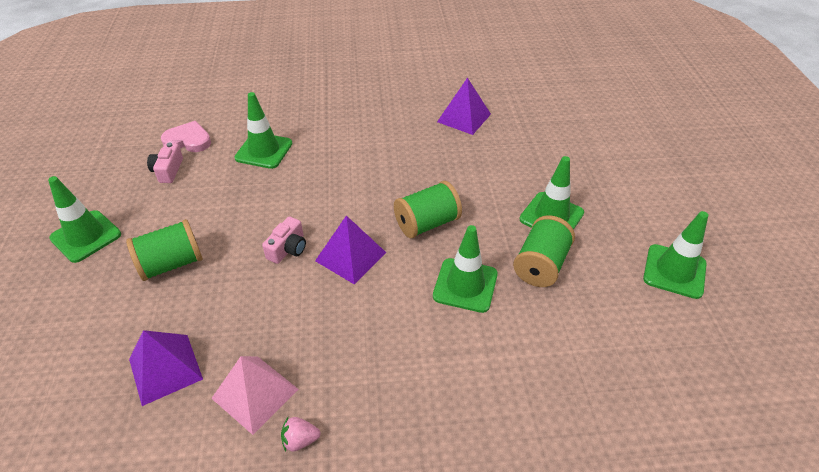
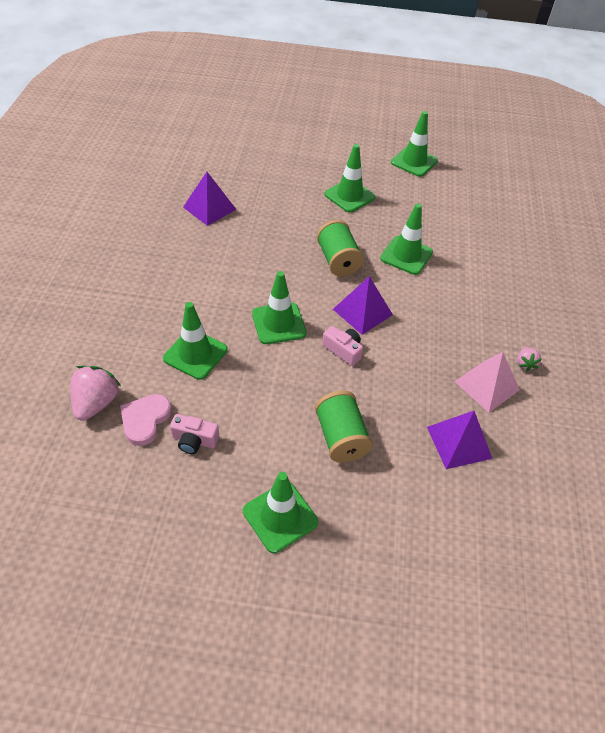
camera: 80 degrees left, 5 degrees up
green spool [513,215,575,287] -> none
none -> pink strawberry [70,366,121,421]
none -> green traffic cone [252,271,307,344]

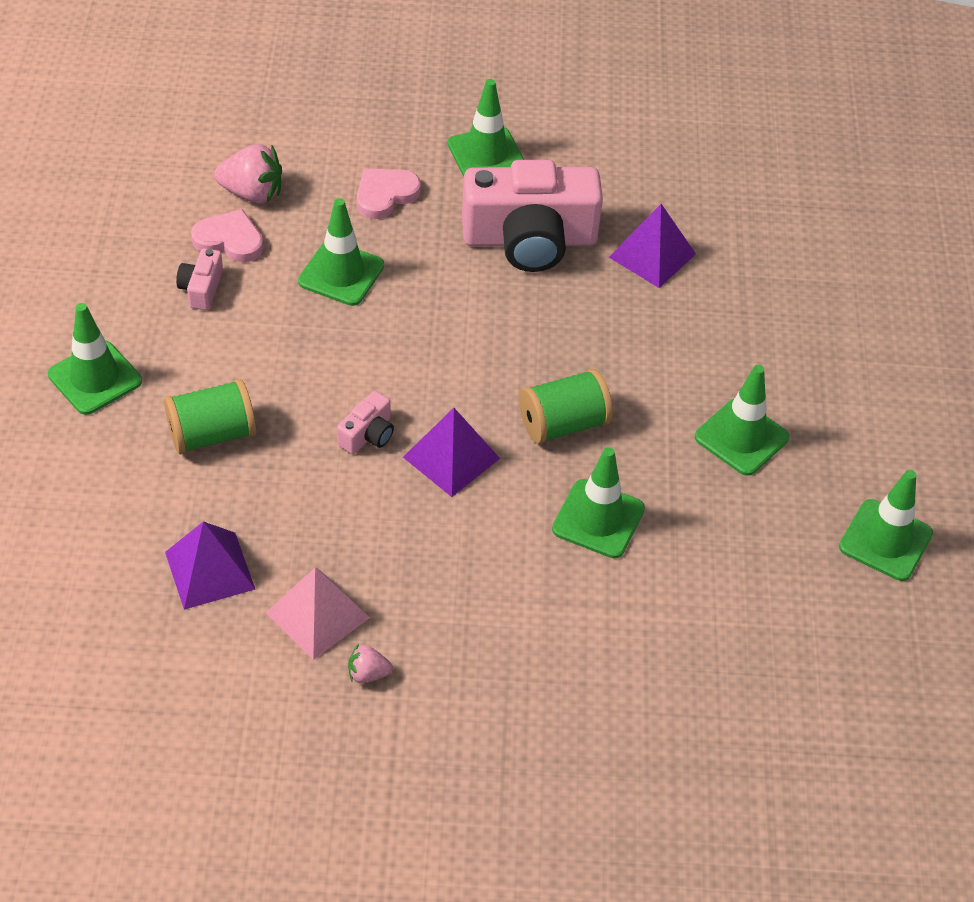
camera: 85 degrees right, 0 degrees up
green traffic cone [252,271,307,344] -> green traffic cone moved to [448,79,524,177]
none -> pink heart [357,169,421,219]
none -> pink camera [462,160,603,272]

